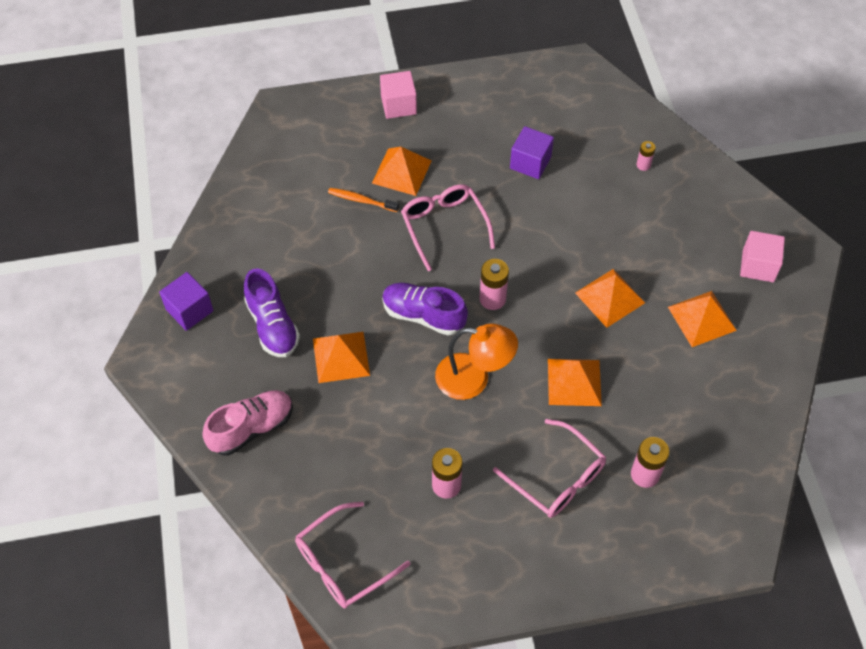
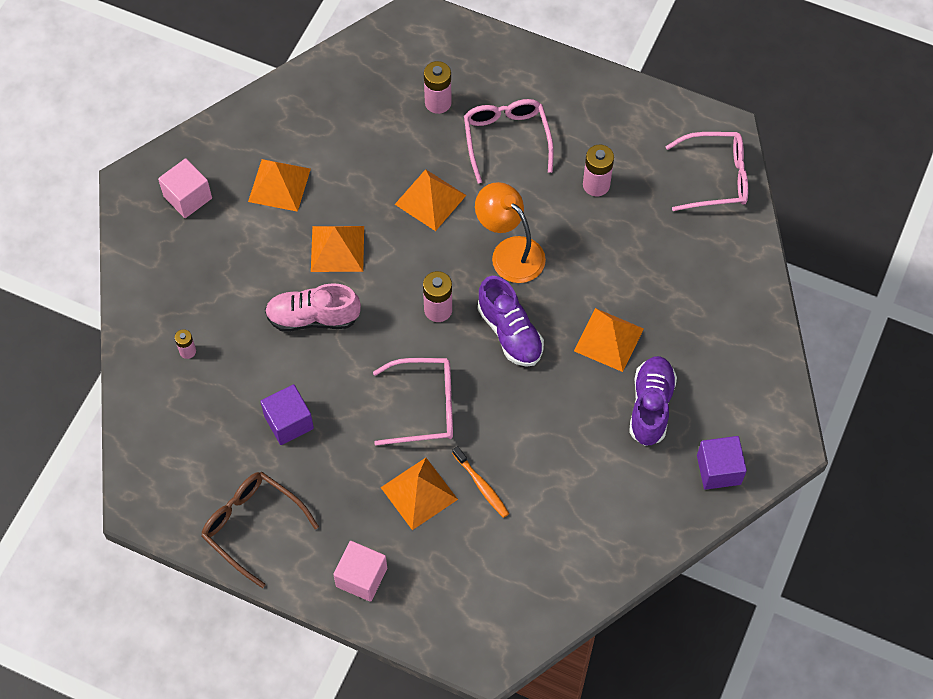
camera: 145 degrees left, 5 degrees up
pink shoe [202,390,293,455] -> pink shoe moved to [265,283,361,332]
pink glasses [401,184,495,271] -> pink glasses turned 105 degrees counterclockwise [373,358,453,446]
none -> brown glasses [201,472,319,588]

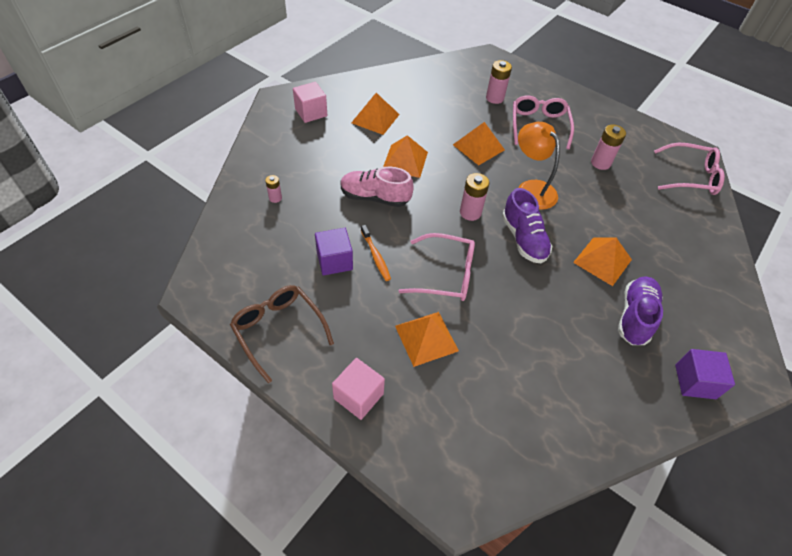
camera: 10 degrees right, 10 degrees down
orange toothbrush [452,446,509,518] -> orange toothbrush moved to [361,225,391,281]

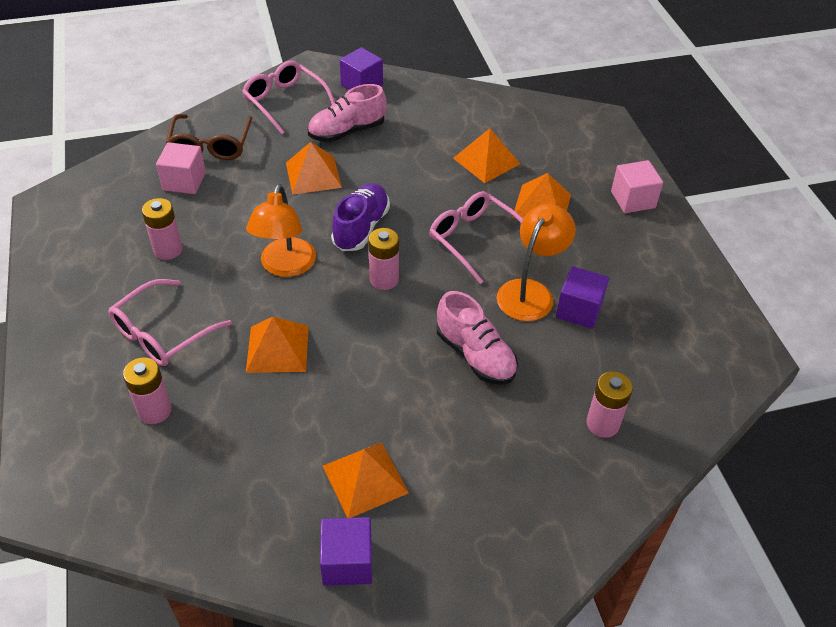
camera: 140 degrees left, 5 degrees down
brown glasses [230,285,334,383] -> brown glasses moved to [166,114,252,160]
pink battery [265,175,282,203] -> pink battery [586,371,633,438], size x1.71
pink cube [293,82,327,123] -> pink cube moved to [156,142,206,194]
orange toothbrush [361,225,391,281] -> orange lamp [497,204,576,321]
orange pyramid [383,135,428,178] -> orange pyramid moved to [453,128,520,183]
purple shoe [618,276,663,345] -> pink shoe [308,84,387,142]
pink glasses [654,143,725,195] -> pink glasses moved to [242,61,335,134]
none -> purple cube [320,517,372,586]

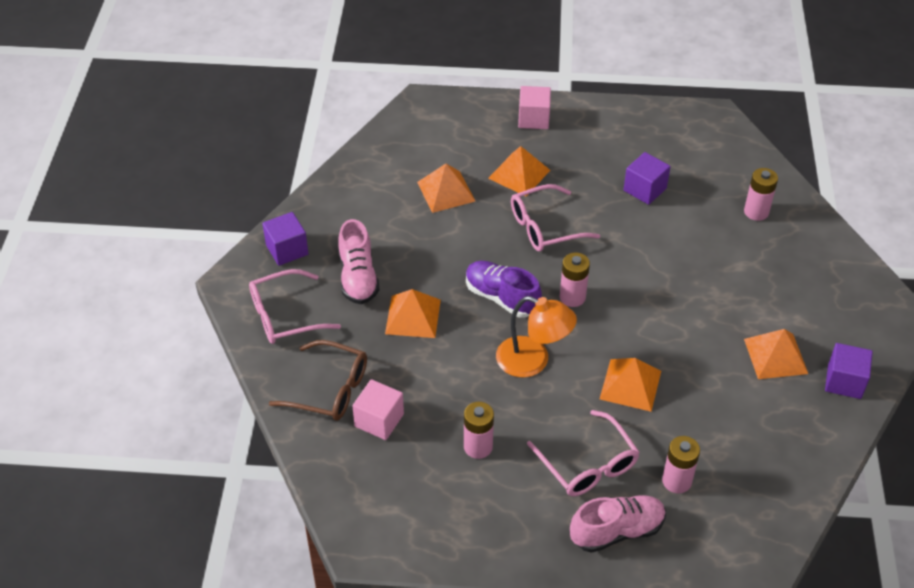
camera: 70 degrees left, 0 degrees up
pink shoe [437,291,518,385] -> pink shoe moved to [570,495,666,553]
orange lamp [497,204,576,321] -> none

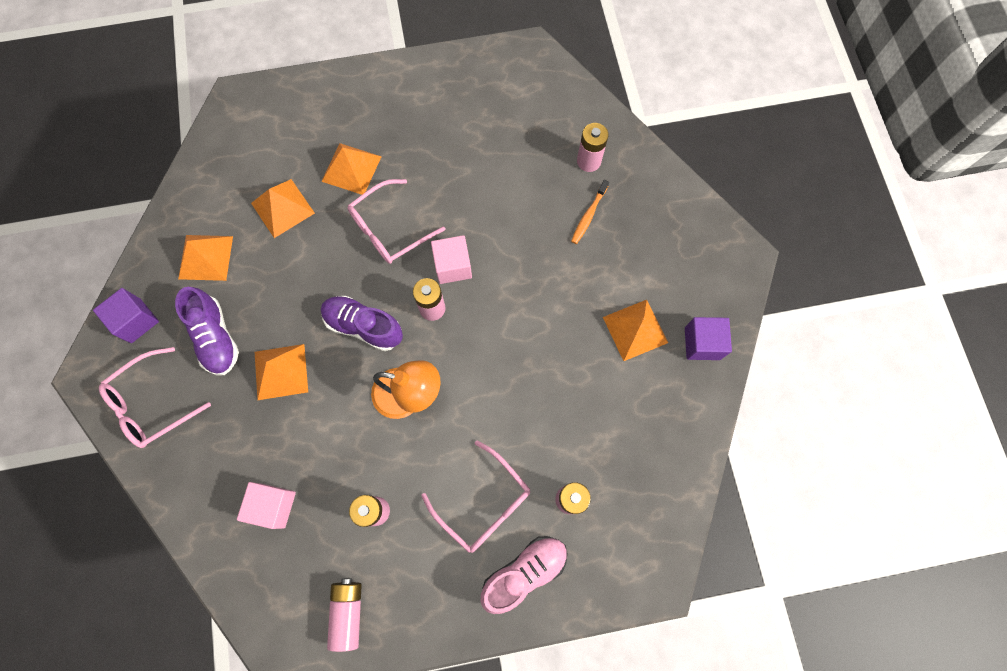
camera: 15 degrees left, 25 degrees up
brown glasses [269,340,367,421] -> none
pink shoe [338,219,379,304] -> purple shoe [175,287,239,375]
pink cube [518,86,551,129] -> pink cube moved to [431,235,472,284]
orange pyramid [600,358,661,412] -> orange pyramid moved to [178,235,233,281]
purple cube [624,152,671,205] -> none
none -> pink battery [327,578,362,652]
none -> orange toothbrush [571,180,609,244]

